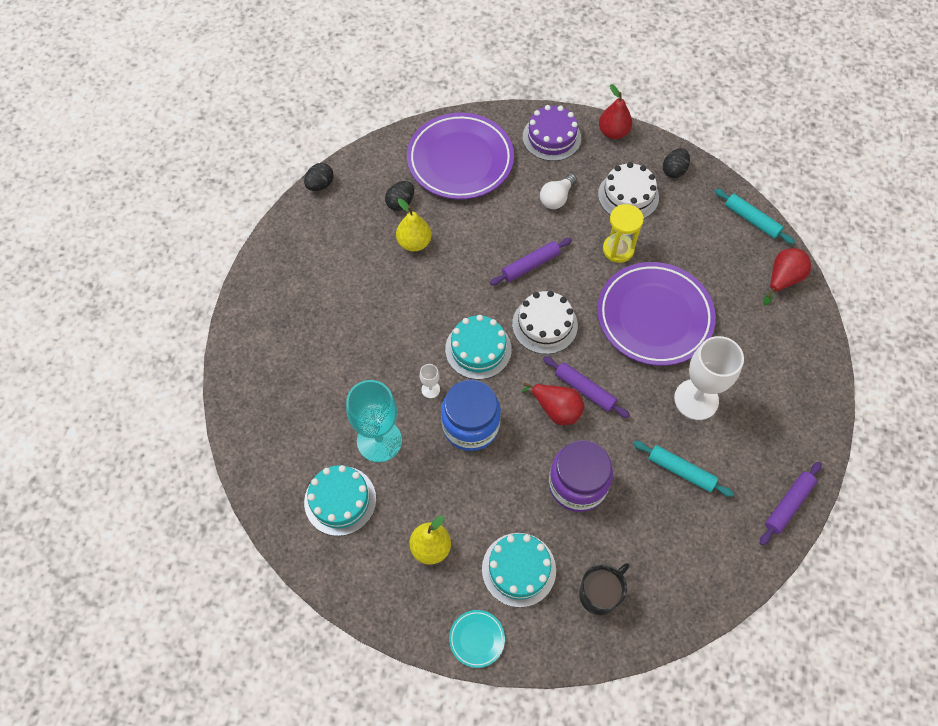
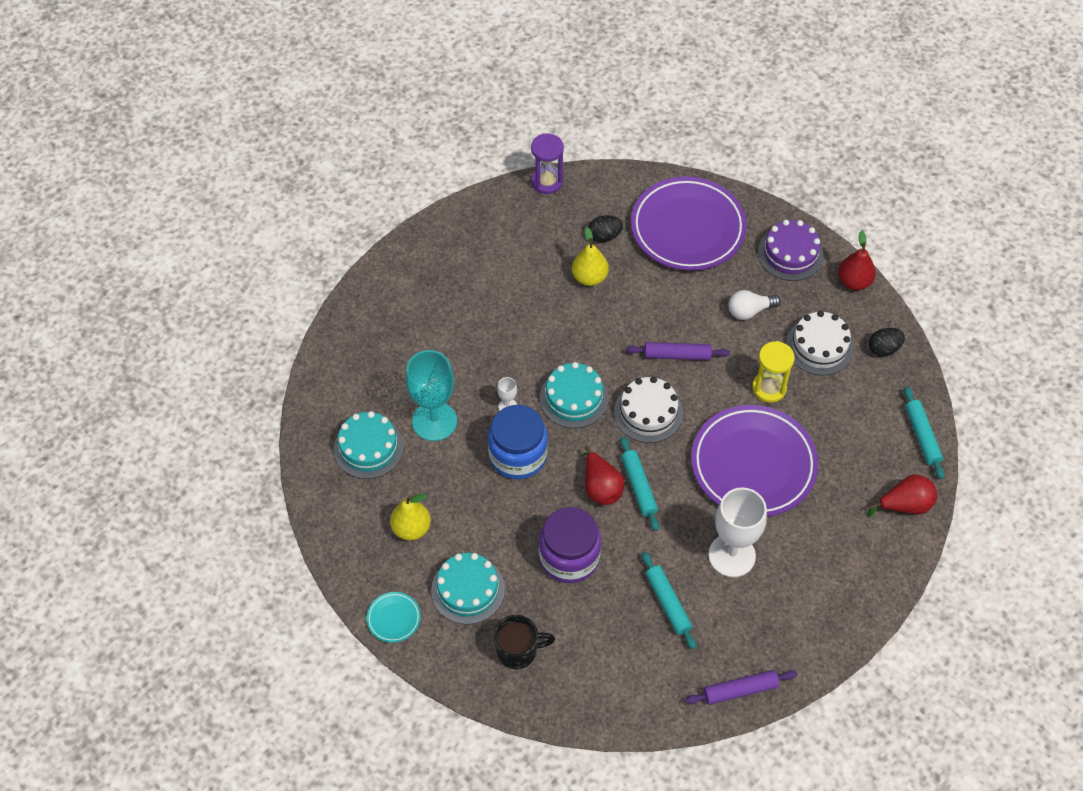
camera: 35 degrees right, 5 degrees down
black egg [304,163,334,191] -> purple hourglass [531,133,564,194]
purple rolling pin [543,356,630,418] -> turquoise rolling pin [620,437,659,531]

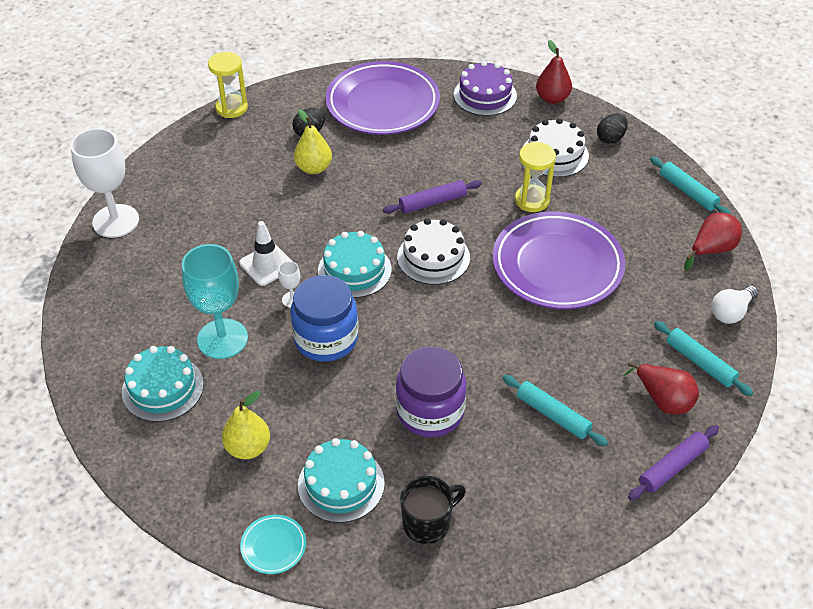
camera: 25 degrees left, 10 degrees down
purple hourglass [531,133,564,194] -> yellow hourglass [208,52,248,118]
red pear [582,446,625,505] -> red pear moved to [624,362,699,414]
turquoise rolling pin [620,437,659,531] -> turquoise rolling pin moved to [654,321,753,396]
white goblet [708,488,767,577] -> white goblet moved to [70,128,139,238]
white light bulb [728,290,781,320] -> white light bulb moved to [711,286,758,324]
none -> white traffic cone [239,221,292,286]

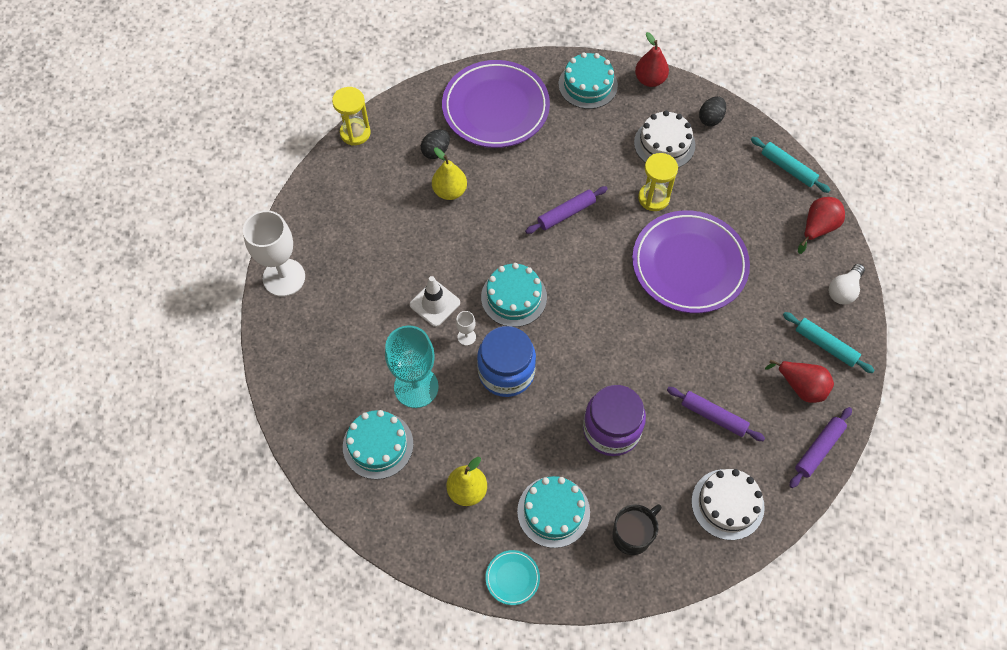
camera: 10 degrees left, 15 degrees up
white cake [397,218,470,285] -> white cake moved to [691,469,765,540]
purple cake [454,61,517,116] -> turquoise cake [559,52,618,109]
turquoise rolling pin [503,375,608,446] -> purple rolling pin [667,387,765,441]

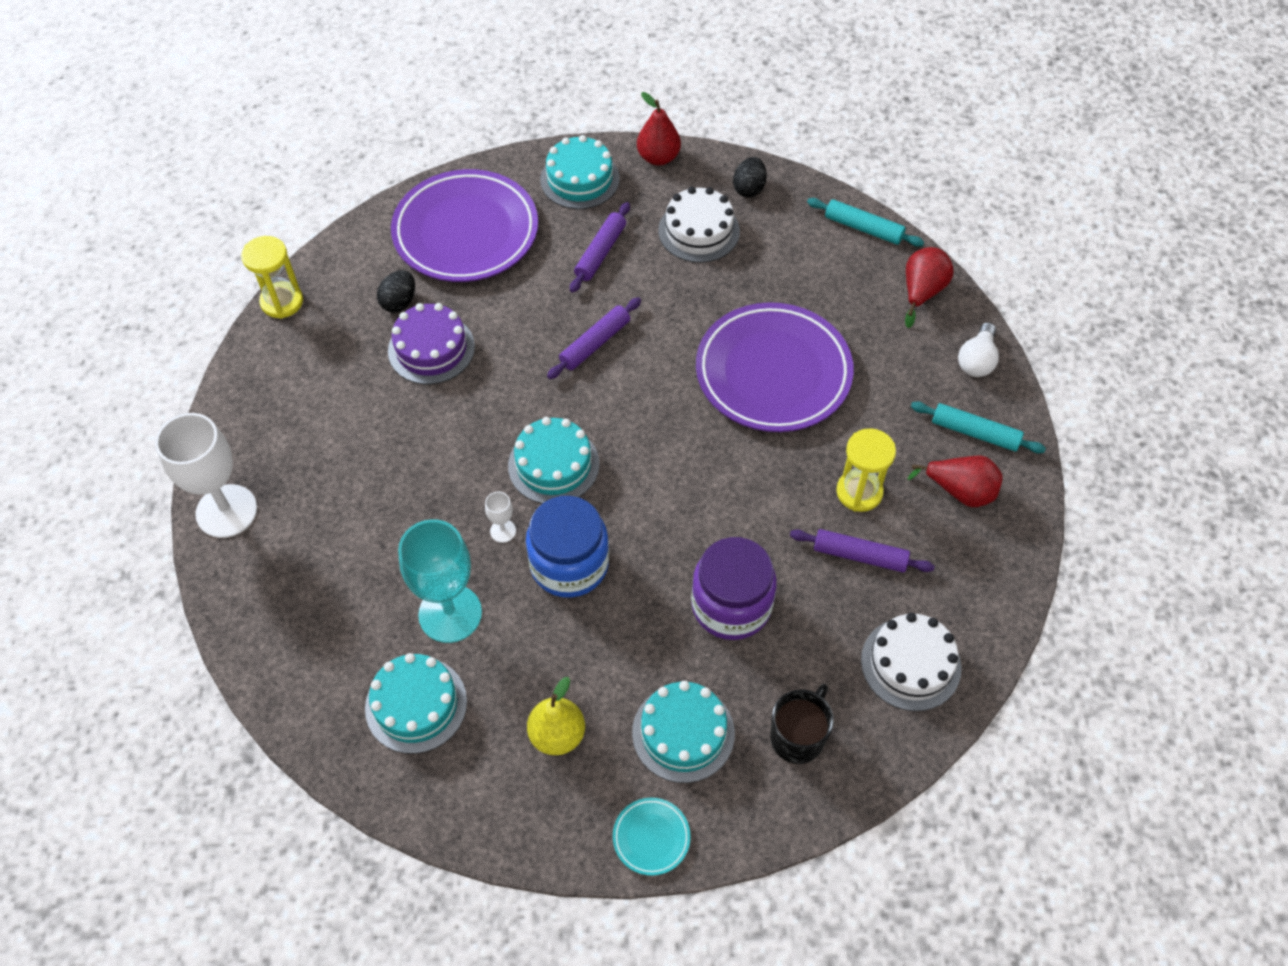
camera: 15 degrees left, 5 degrees down
white traffic cone [410,276,460,327] -> none
yellow pear [432,148,467,200] -> purple cake [388,303,475,384]
yellow hourglass [638,153,678,211] -> yellow hourglass moved to [836,428,896,512]
purple rolling pin [789,407,852,488] -> purple rolling pin moved to [570,202,630,293]

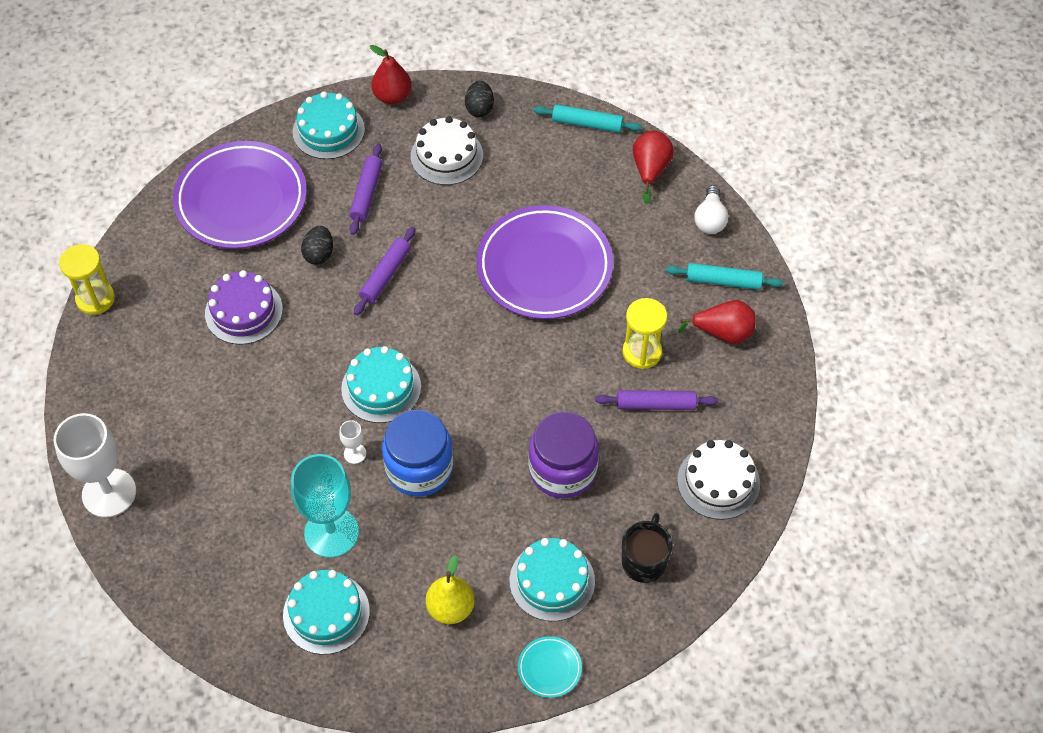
camera: 15 degrees left, 0 degrees up
black egg [377,270,415,313] -> black egg moved to [301,226,333,265]

